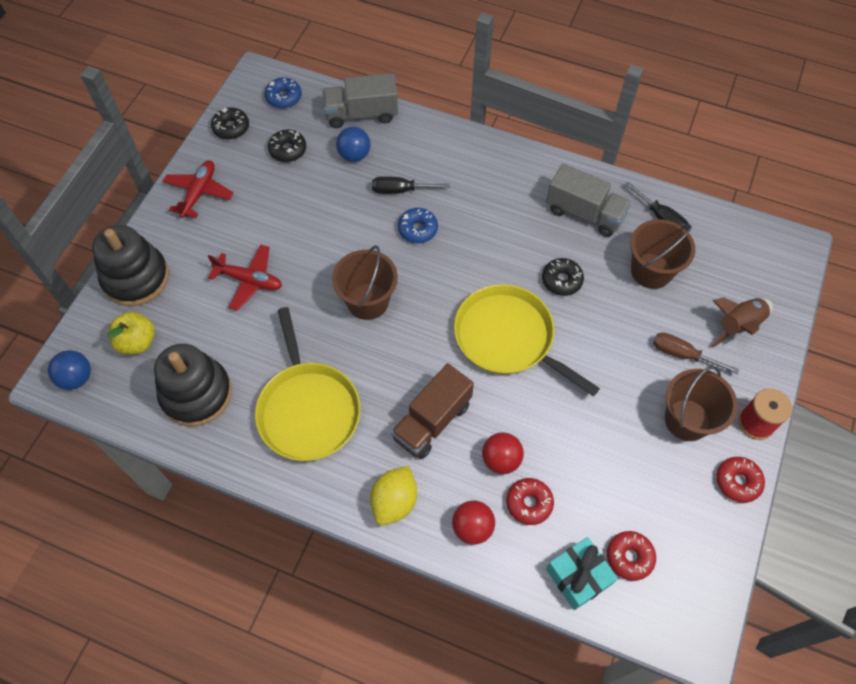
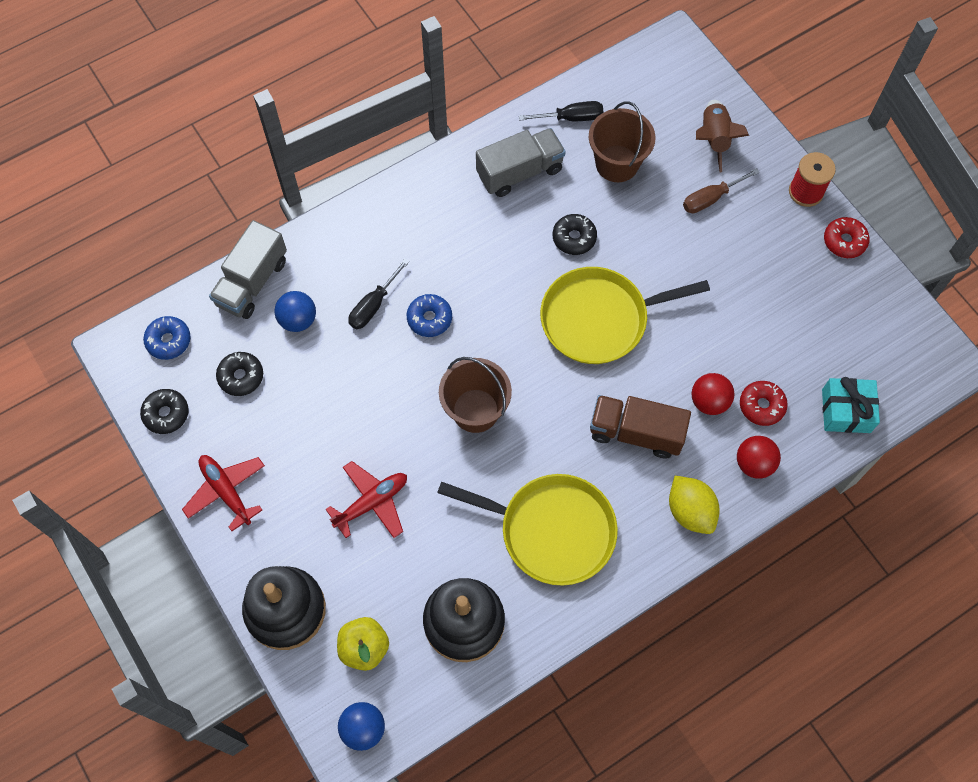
camera: 55 degrees left, 5 degrees up
brown truck [391,363,474,459] -> brown truck turned 120 degrees clockwise [590,395,691,459]
red donut [607,531,656,581] -> none
brown bucket [665,366,738,441] -> none

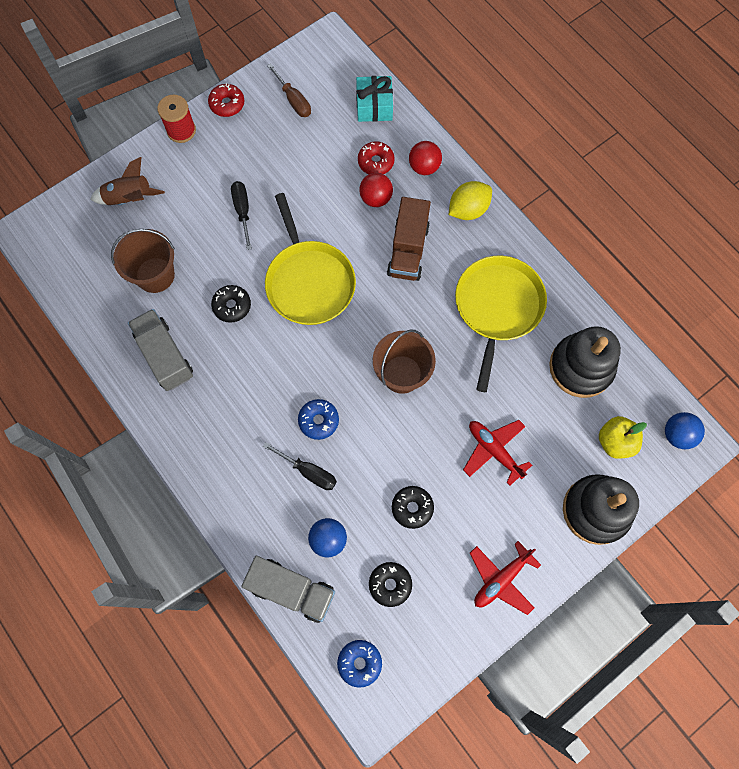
camera: 95 degrees left, 5 degrees up
black donut [140,389,189,434] -> black donut moved to [392,486,434,529]
black screwdriver [519,101,603,121] -> black screwdriver moved to [231,181,252,250]
brown screwdriver [683,168,760,213] -> brown screwdriver moved to [267,63,311,117]

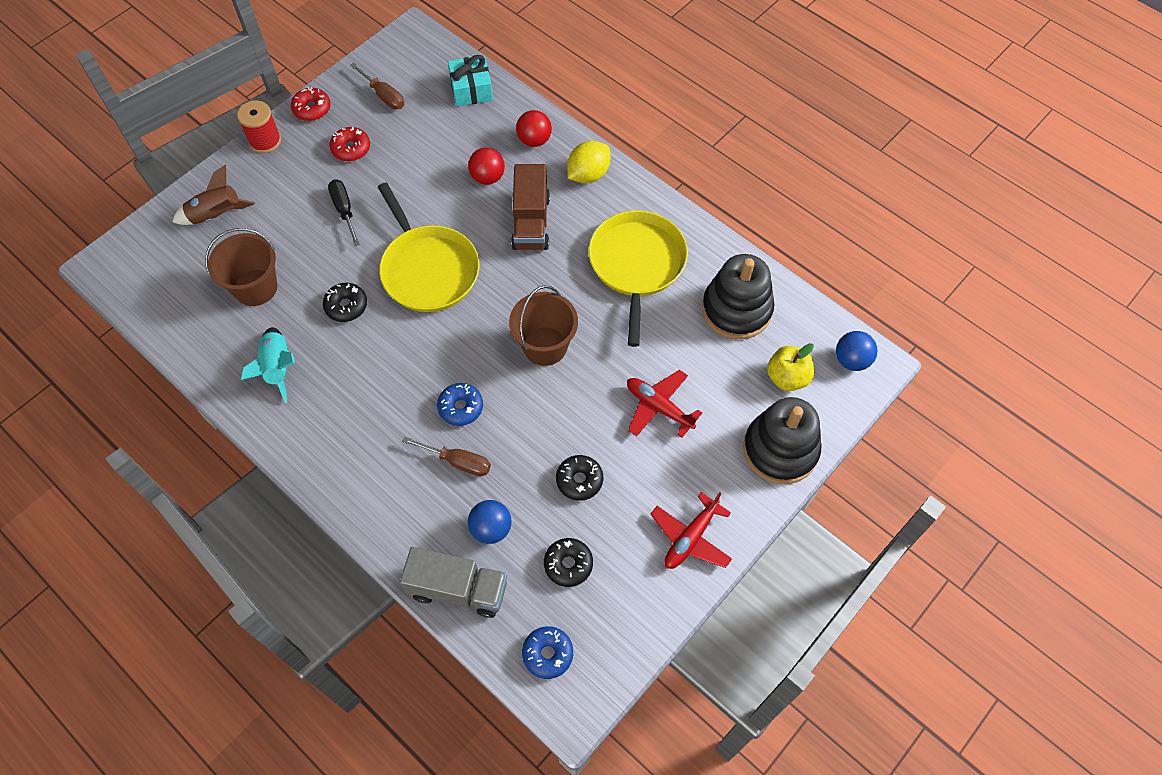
camera: 10 degrees left, 10 degrees down
grey truck [128,309,193,391] -> turquoise rocket [241,327,295,403]
black screwdriver [263,442,337,490] -> brown screwdriver [402,436,491,476]
red donut [358,141,395,174] -> red donut moved to [330,127,370,161]

